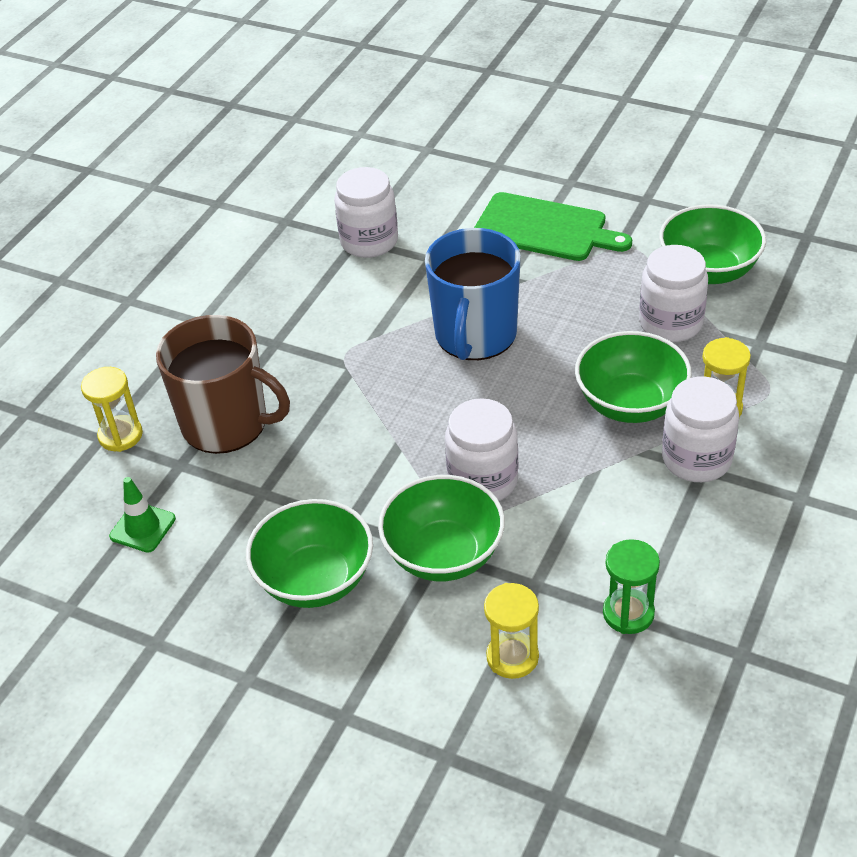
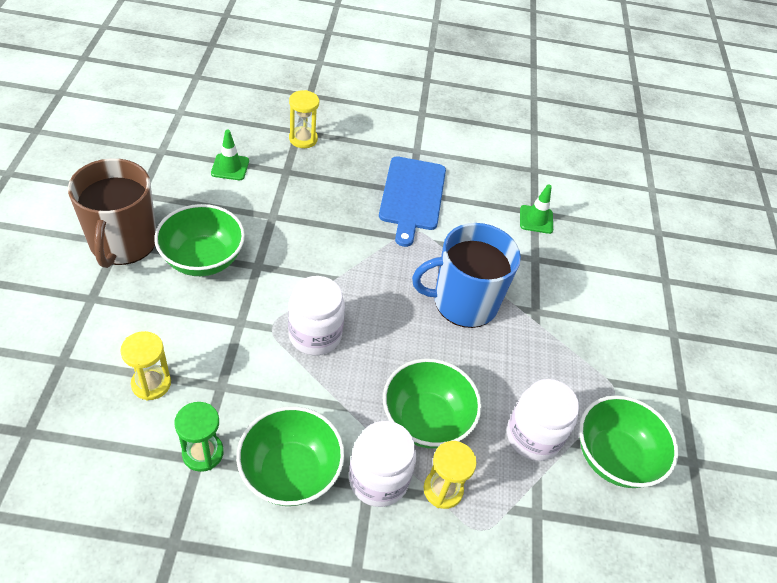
camera: 60 degrees right, 5 degrees up
brown mug [156,315,290,454] -> brown mug moved to [68,158,156,268]
white jar [334,167,398,258] -> green traffic cone [520,184,553,234]
green bowl [378,475,505,581] -> green bowl moved to [236,406,345,506]
green cutting board [474,192,632,261] -> none
none -> blue cutting board [379,156,446,247]

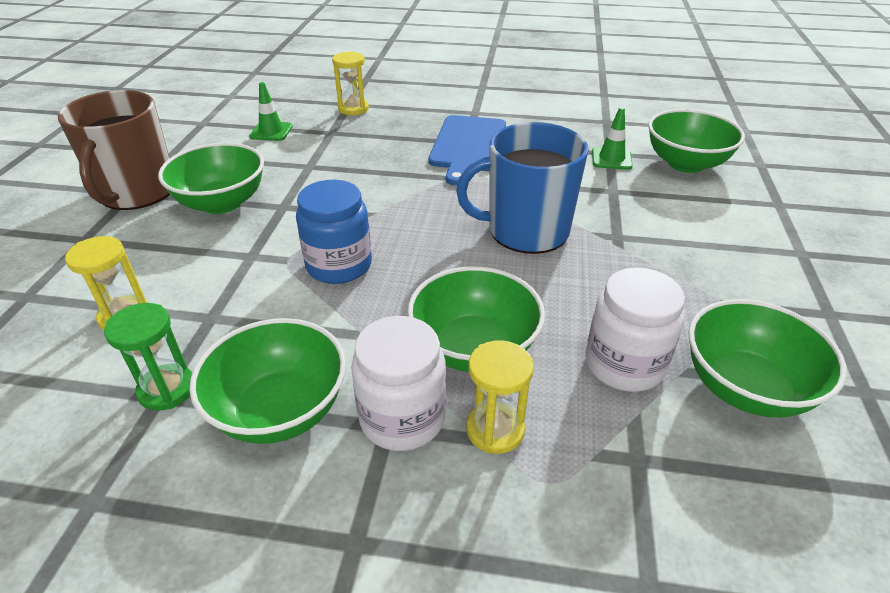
camera: 10 degrees right, 10 degrees down
white jar [288,276,345,355] -> blue jar [296,180,372,284]
none -> green bowl [648,109,745,173]

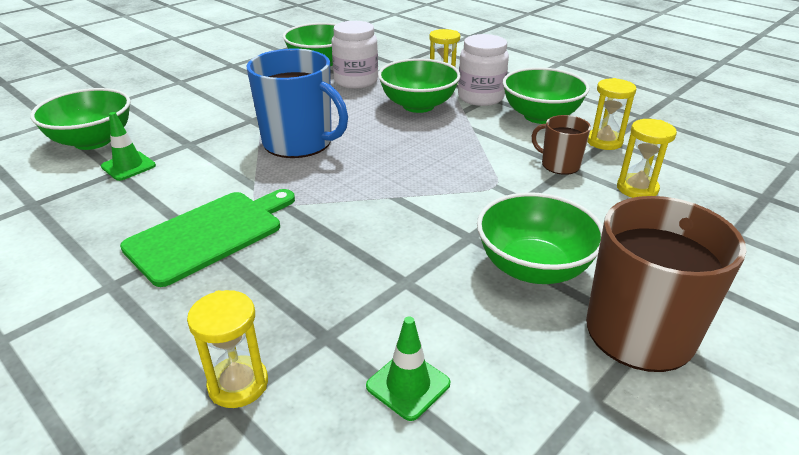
camera: 145 degrees left, 5 degrees down
green hourglass [104,303,192,411] -> yellow hourglass [587,78,637,150]
blue jar [296,180,372,284] -> none
blue cutting board [429,115,506,186] -> green cutting board [120,189,295,287]
none -> brown mug [532,115,591,175]

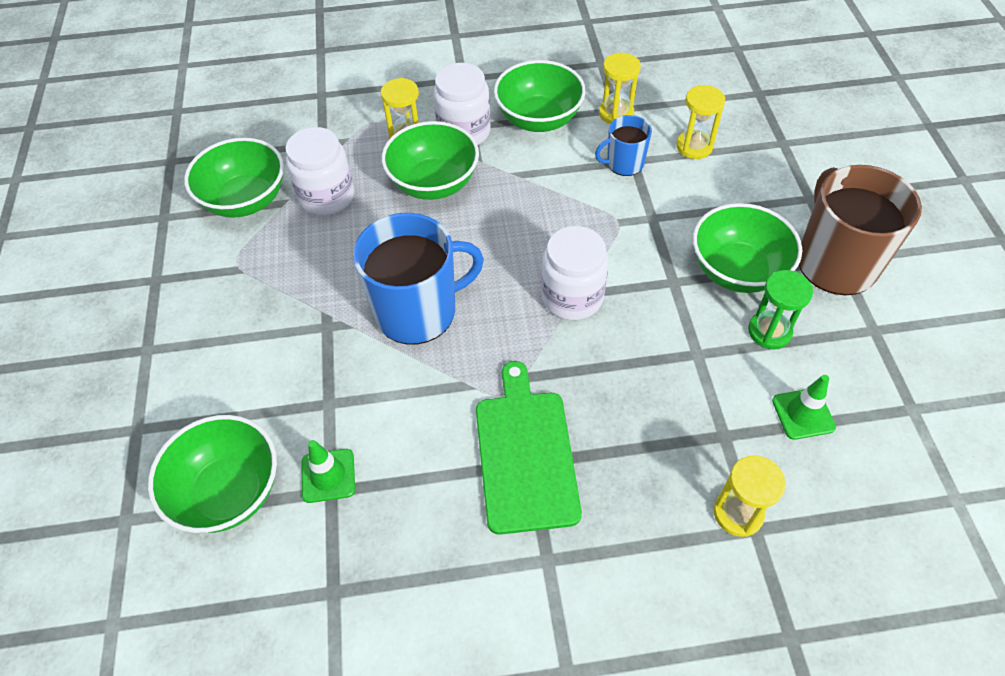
camera: 50 degrees left, 20 degrees up
brown mug [532,115,591,175] -> blue mug [595,115,652,176]
none -> white jar [541,226,609,320]
none -> green hourglass [748,270,813,349]

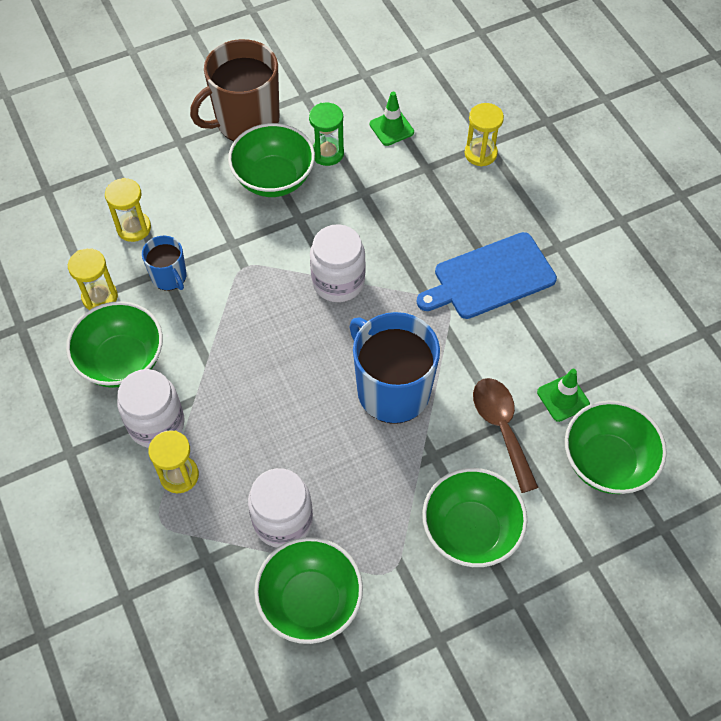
camera: 110 degrees left, 5 degrees up
green bowl [382,121,479,200] -> green bowl moved to [422,468,527,567]
green cutting board [476,361,582,535] -> blue cutting board [417,232,557,319]
none -> brown spoon [473,378,539,493]

